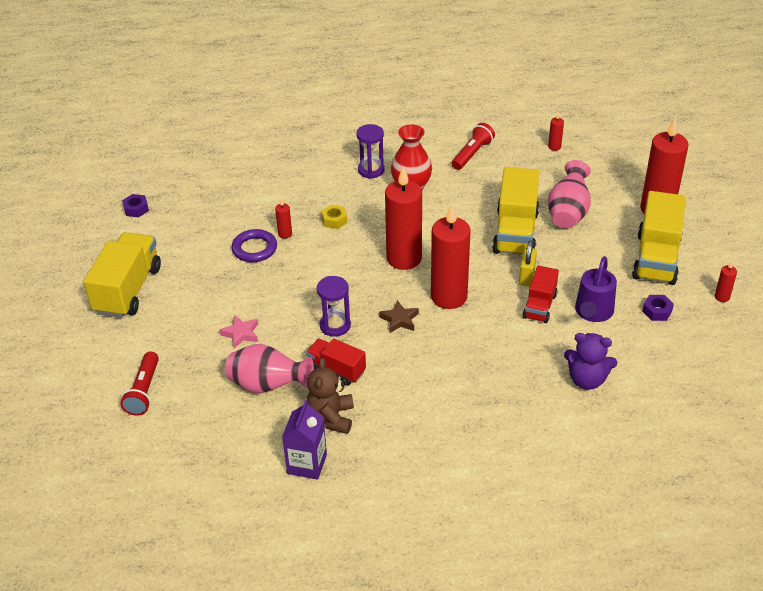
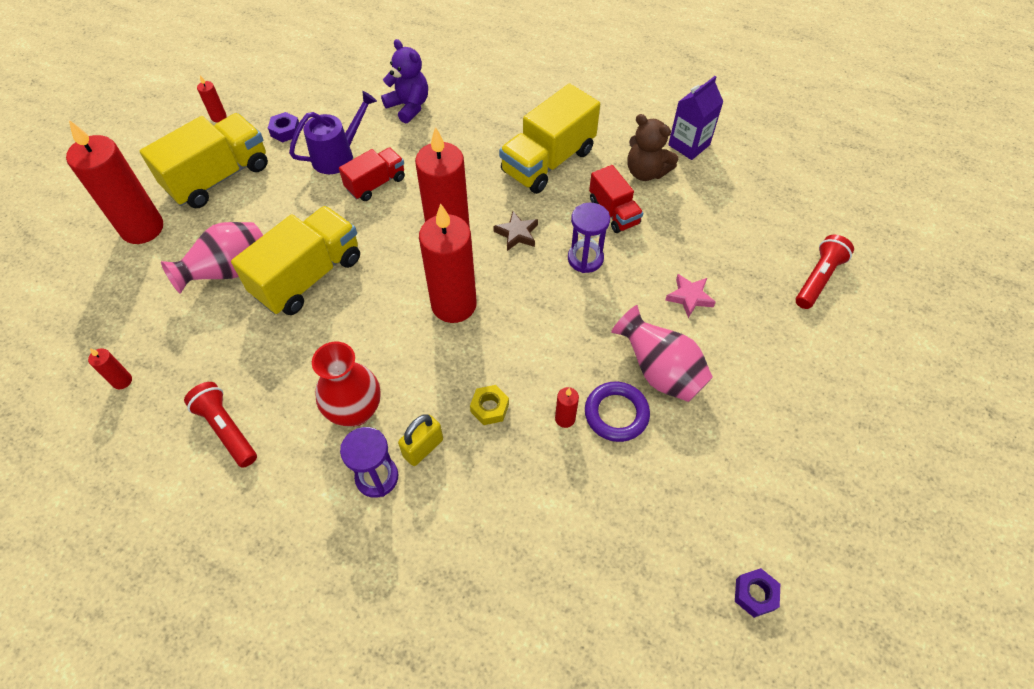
camera: 150 degrees left, 15 degrees up
yellow truck [83,232,161,318] -> yellow truck moved to [499,84,600,194]
pink vase [225,344,314,393] -> pink vase moved to [611,305,713,402]
brown teddy bear [306,358,354,434] -> brown teddy bear turned 90 degrees clockwise [627,114,678,181]
red flashlight [452,123,495,170] -> red flashlight turned 75 degrees clockwise [184,382,257,468]
yellow padlock [519,240,537,286] -> yellow padlock moved to [398,414,443,466]

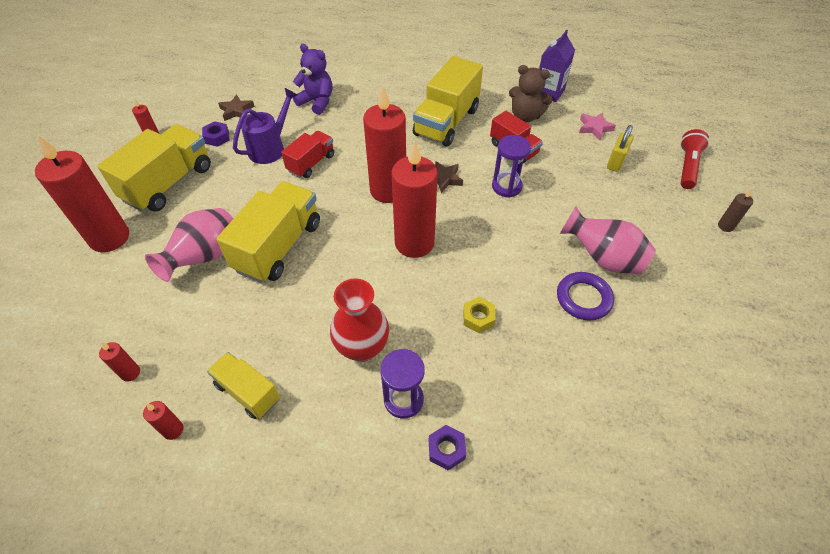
camera: 15 degrees left, 5 degrees down
red flashlight [184,382,257,468] -> yellow truck [207,352,280,419]
yellow padlock [398,414,443,466] -> yellow padlock moved to [607,125,633,172]
red candle [555,387,579,428] -> red candle moved to [143,401,184,440]
pink star [665,274,716,318] -> pink star moved to [579,113,616,140]
purple nut [735,568,780,618] -> purple nut moved to [429,425,466,471]
none -> brown star [218,94,255,121]
none -> brown candle [718,189,753,232]

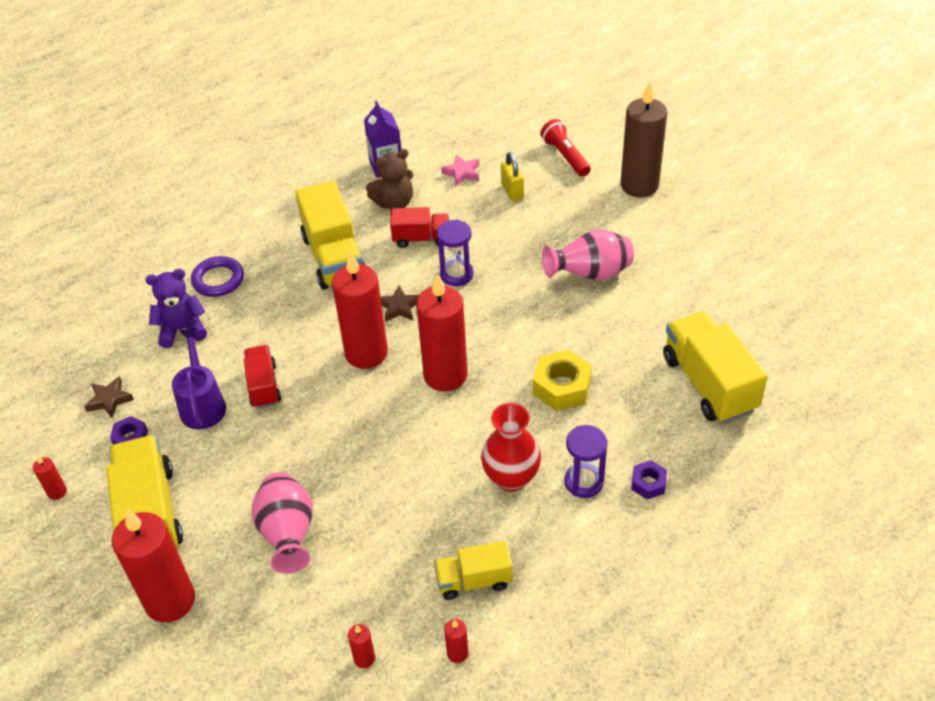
camera: 45 degrees left, 5 degrees down
yellow truck [217,181,320,283] -> yellow truck moved to [663,311,768,423]
yellow nut [463,297,496,333] -> yellow nut [533,350,592,411], size x1.73
purple ring [557,272,614,321] -> purple ring moved to [191,256,244,297]
brown candle [718,189,753,232] -> brown candle [621,82,667,197], size x2.45

